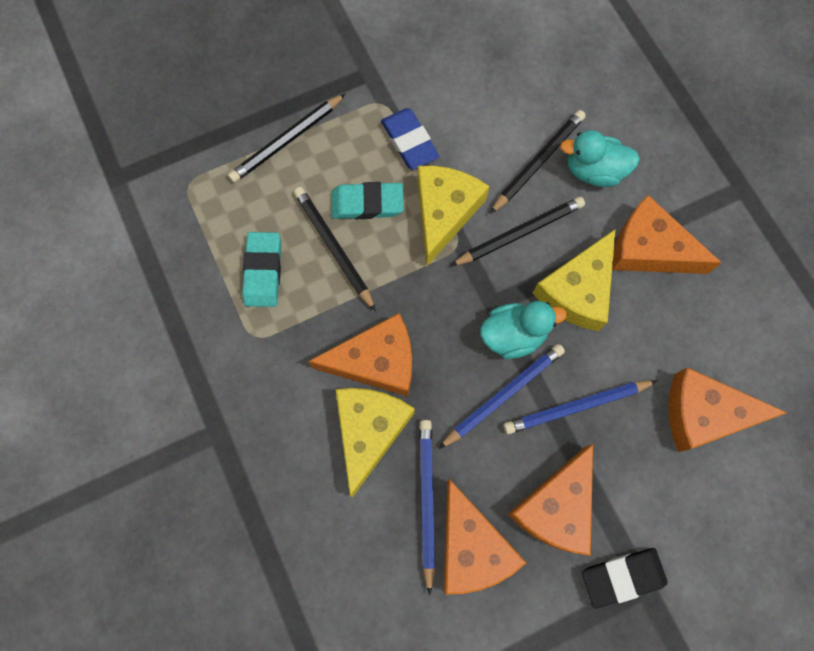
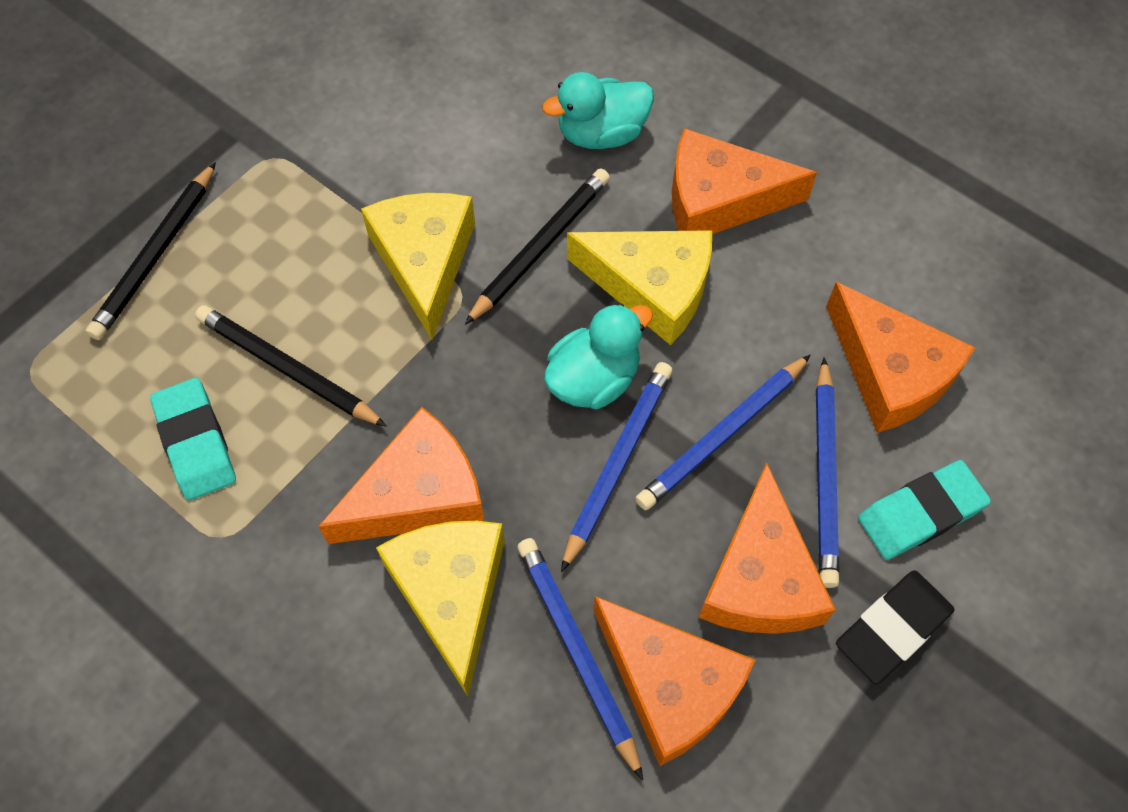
camera: 25 degrees left, 10 degrees down
turquoise eraser [331,182,404,219] -> turquoise eraser moved to [858,460,991,560]
blue eraser [381,108,439,170] -> none
black pencil [490,110,586,214] -> none
yellow cheese [532,229,616,331] -> yellow cheese turned 75 degrees counterclockwise [567,230,712,345]
orange cheese [668,367,787,452] -> orange cheese turned 105 degrees counterclockwise [826,282,976,433]
none -> blue pencil [816,357,839,588]

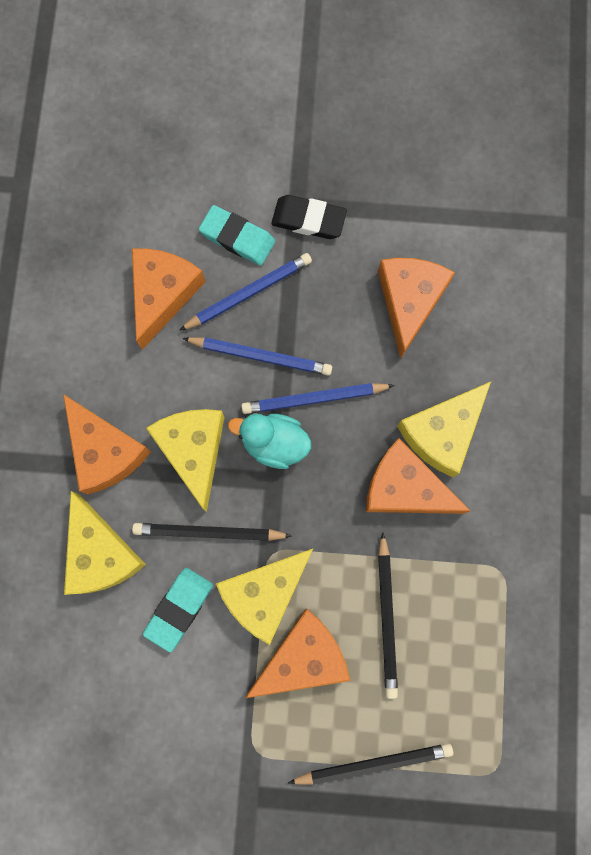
camera: 125 degrees left, 15 degrees up
turquoise eraser [150,378,236,500] -> turquoise eraser moved to [143,568,213,652]
blue pencil [517,538,643,780] -> none
turquoise duck [542,72,654,149] -> yellow cheese [64,491,146,595]
orange cheese [698,463,836,634] -> orange cheese moved to [246,608,350,698]

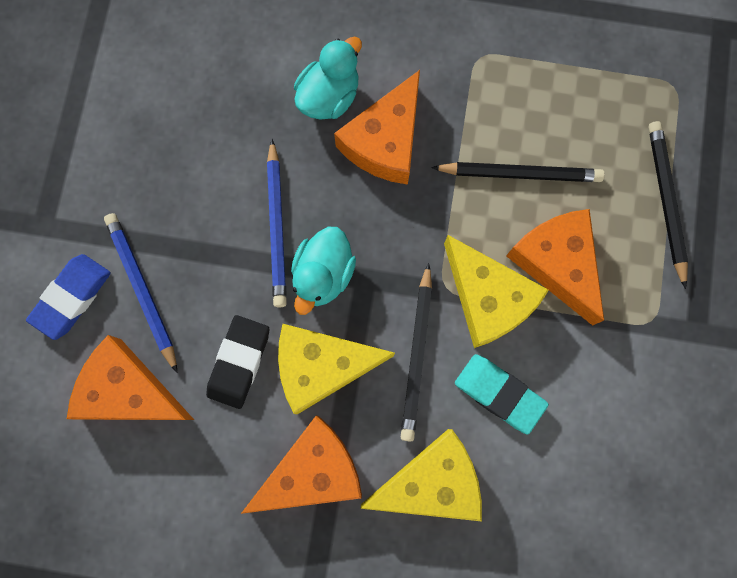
camera: 85 degrees left, 0 degrees up
blue pencil [182,337,332,376] -> none
turquoise eraser [199,205,275,265] -> blue eraser [26,254,111,340]
black eraser [271,195,347,239] -> black eraser moved to [206,315,269,409]
orange cheese [378,258,455,359] -> none
yellow cheese [397,382,491,477] -> turquoise duck [294,36,362,120]

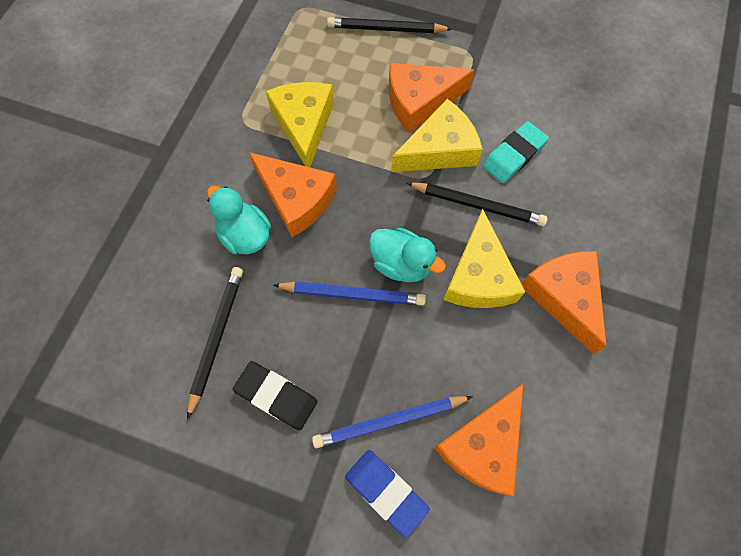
camera: 80 degrees left, 10 degrees down
black eraser [206,315,269,409] -> black eraser moved to [233,361,318,430]
yellow cheese [361,429,482,521] -> yellow cheese moved to [266,82,334,167]
black pencil [431,162,605,182] -> black pencil moved to [187,267,243,420]

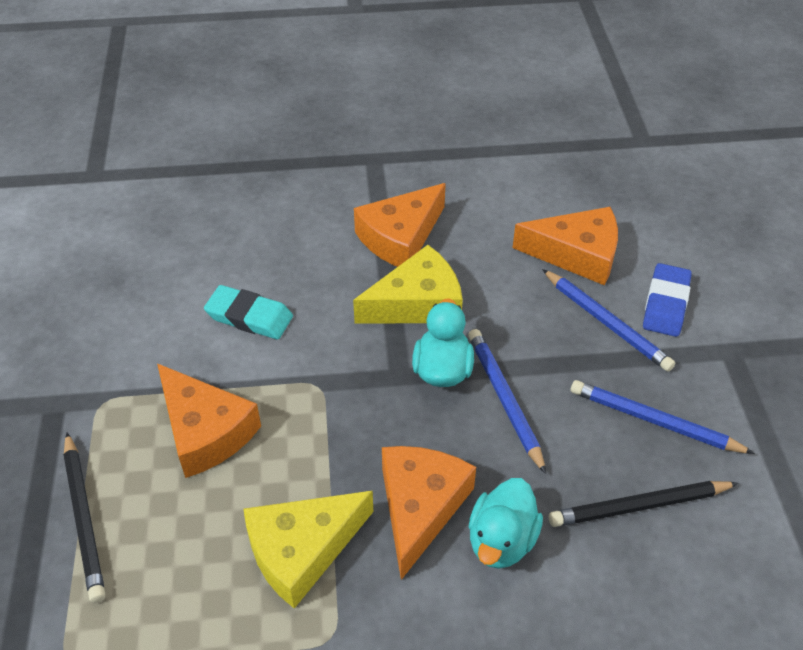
camera: 115 degrees left, 20 degrees down
black eraser [233,361,318,430] -> blue pencil [571,380,755,454]
yellow cheese [391,99,483,172] -> none
black pencil [407,182,548,226] -> none

